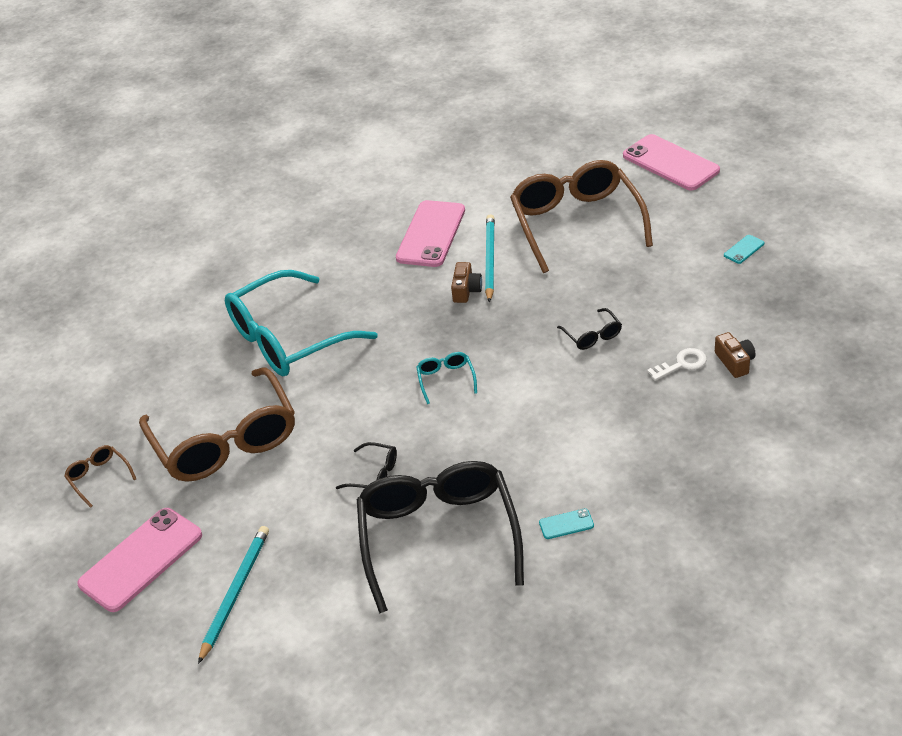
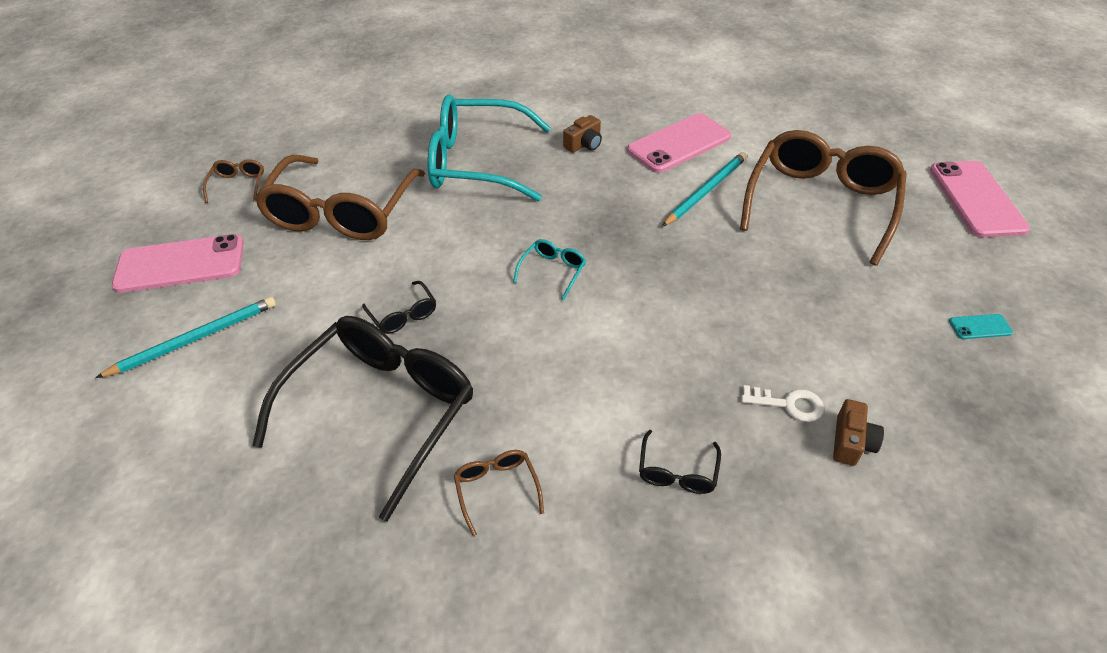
camera: 35 degrees right, 5 degrees up
brown camera [451,262,482,303] -> brown camera moved to [563,115,602,153]
turquoise phone [539,509,594,539] -> brown glasses [454,450,544,536]
black glasses [557,308,622,350] -> black glasses moved to [639,430,721,494]

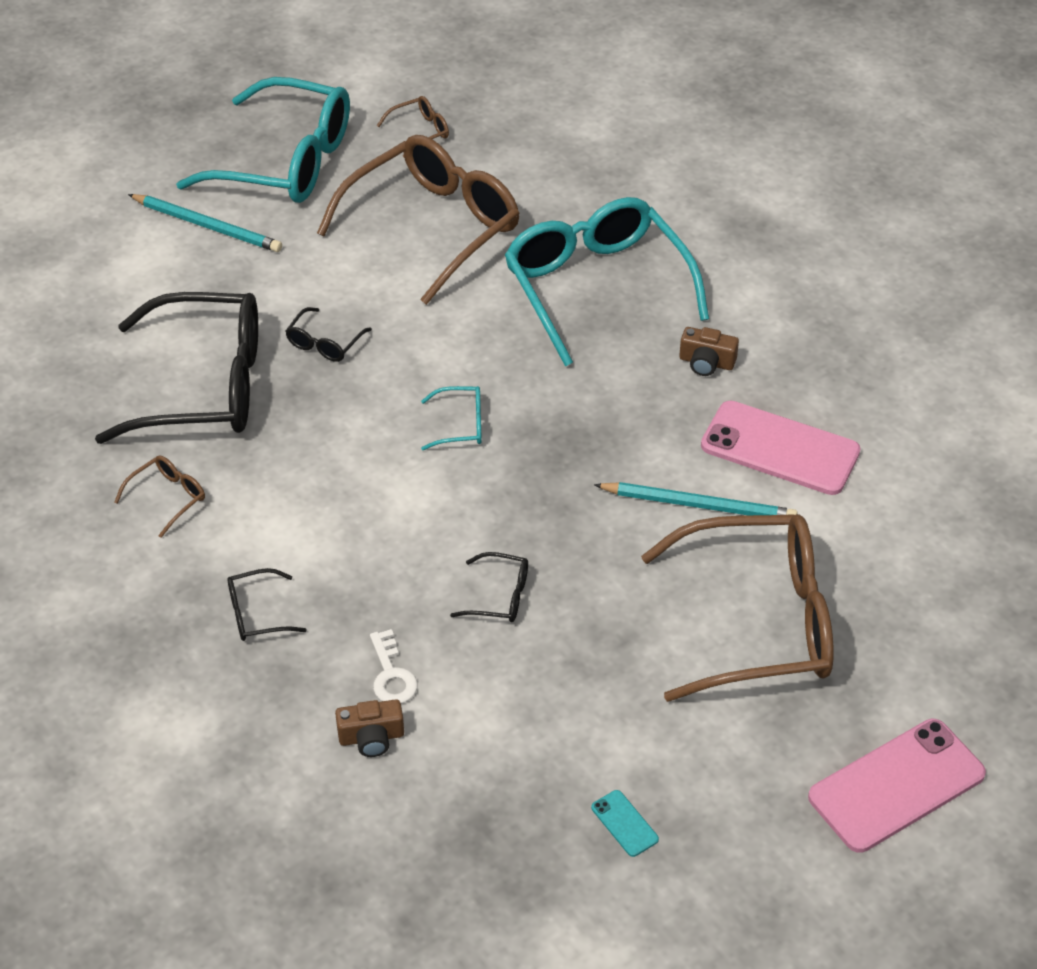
camera: 60 degrees right, 0 degrees up
pink phone [112,234,244,293] -> turquoise glasses [176,77,350,203]
brown glasses [254,155,425,240] -> brown glasses turned 150 degrees clockwise [317,135,520,305]
none -> black glasses [450,552,528,623]

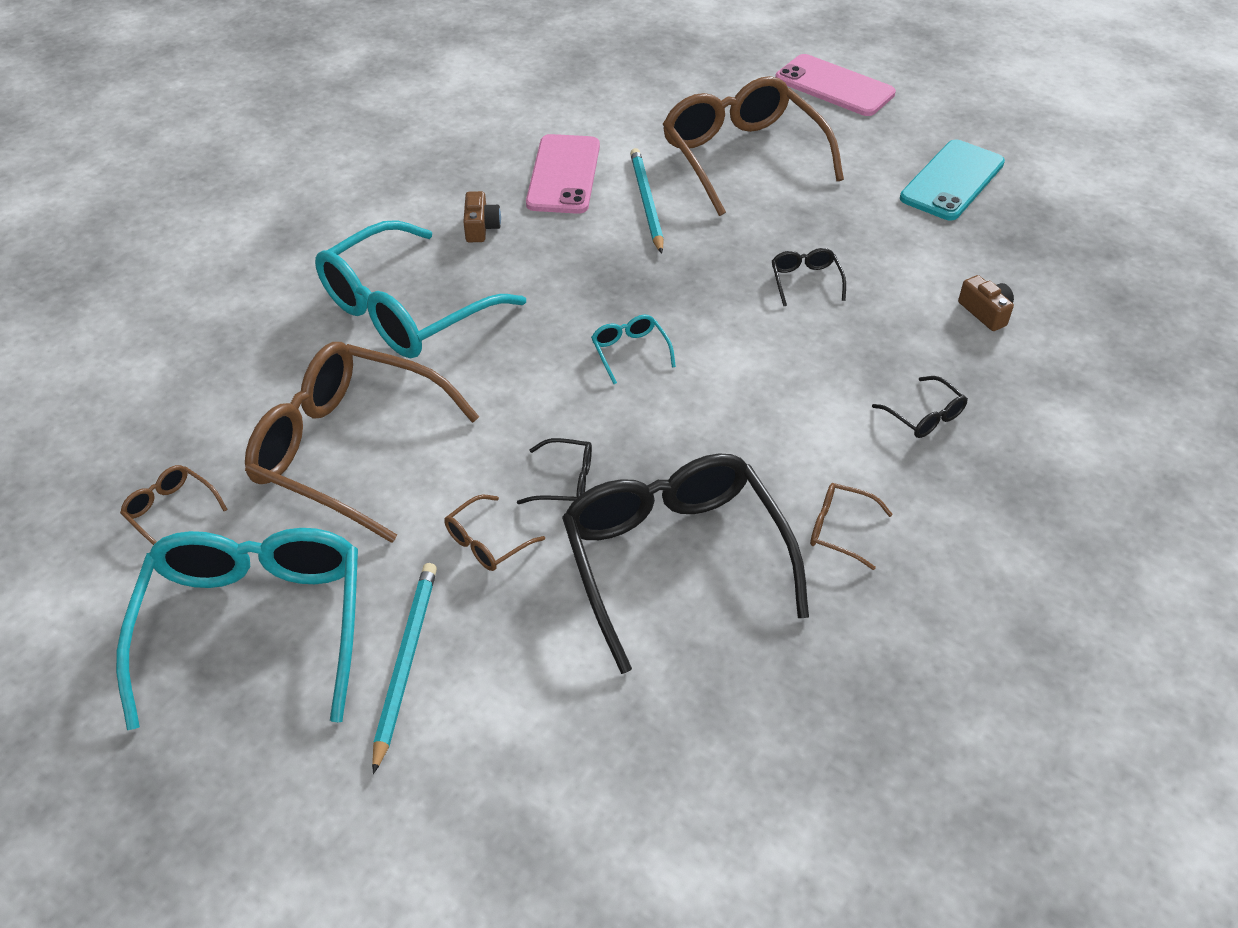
camera: 110 degrees left, 0 degrees up
white key [370,629,418,704] -> none
turquoise phone [591,790,659,857] -> turquoise phone [900,140,1005,220], size x2.40
none -> brown glasses [444,495,545,571]

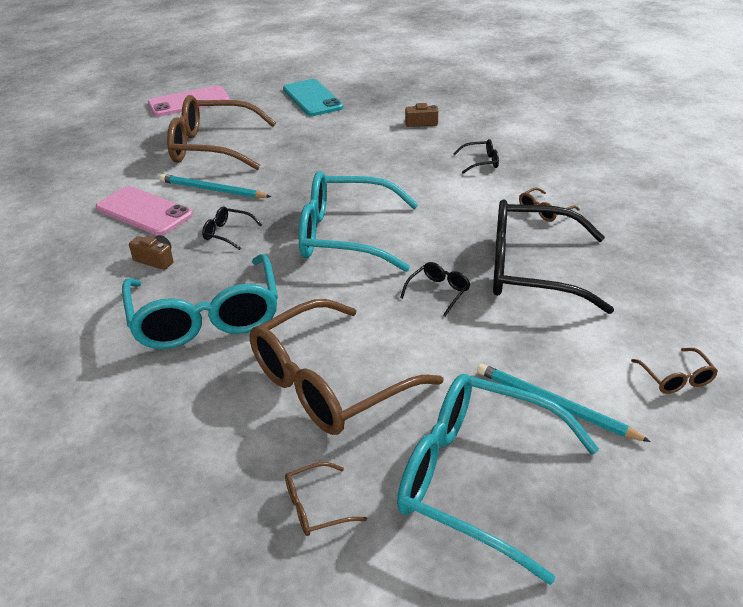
camera: 60 degrees left, 10 degrees down
brown glasses [444,495,545,571] -> brown glasses moved to [631,348,718,394]
turquoise glasses [591,315,676,384] -> turquoise glasses [299,171,418,272], size x2.48
black glasses [772,248,846,306] -> black glasses moved to [202,207,262,250]

